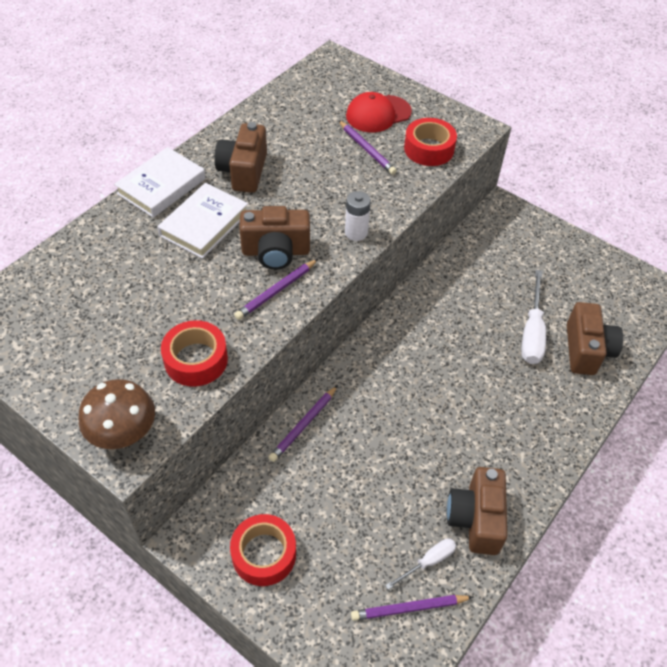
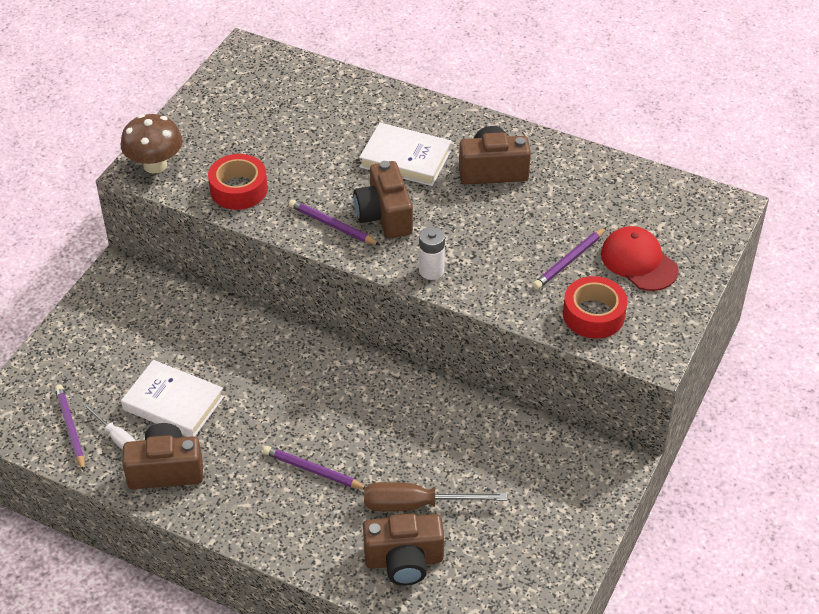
camera: 80 degrees right, 5 degrees down
white book [114,147,206,218] -> white book moved to [121,360,224,437]
red tape [230,514,296,586] -> none
purple pencil [269,385,338,462] -> purple pencil moved to [263,446,366,489]
white screwdriver [521,270,546,364] -> brown screwdriver [364,482,507,512]

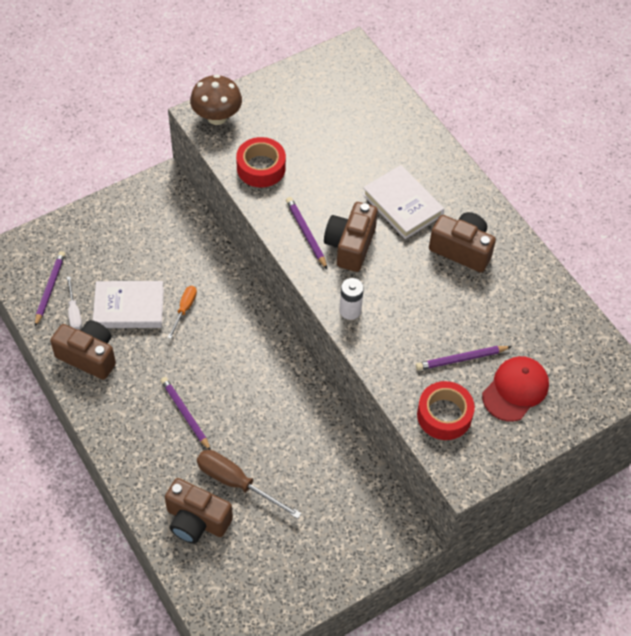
camera: 30 degrees right, 10 degrees up
white book [121,360,224,437] -> white book turned 60 degrees counterclockwise [93,281,164,328]
red cap [601,226,679,291] -> red cap turned 45 degrees clockwise [482,356,549,422]
none -> orange screwdriver [168,286,197,339]

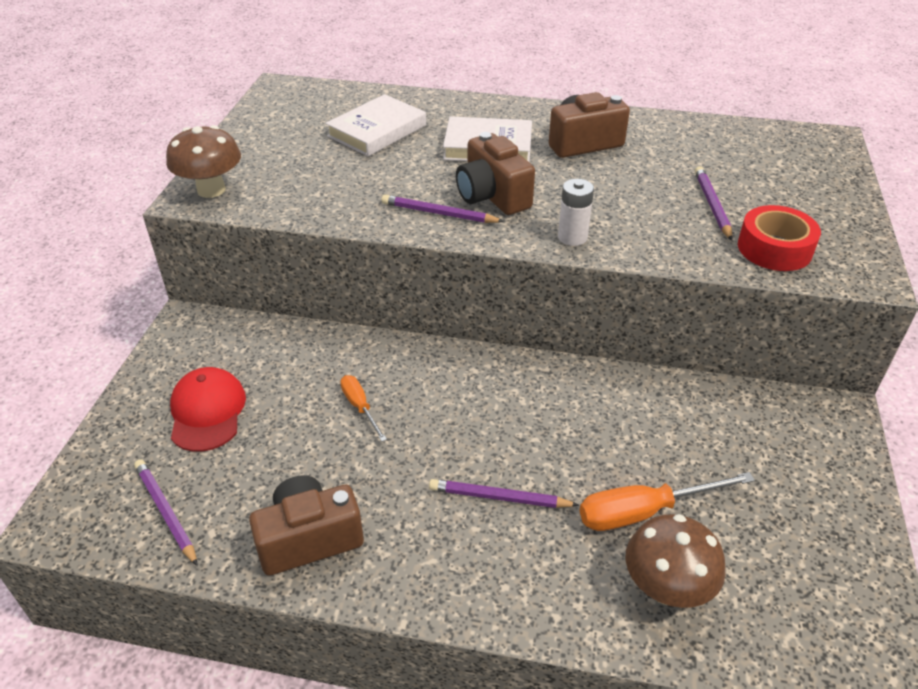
camera: 45 degrees left, 15 degrees down
white screwdriver [67,276,82,330] -> none
white book [93,281,164,328] -> white book moved to [325,94,426,156]
brown camera [165,478,233,544] -> brown mushroom [625,514,725,608]
brown screwdriver [197,450,302,519] -> orange screwdriver [580,472,755,531]
red tape [236,137,286,187] -> none
purple pencil [416,346,512,370] -> purple pencil turned 150 degrees clockwise [695,166,732,241]
red cap [482,356,549,422] -> red cap moved to [170,367,246,452]

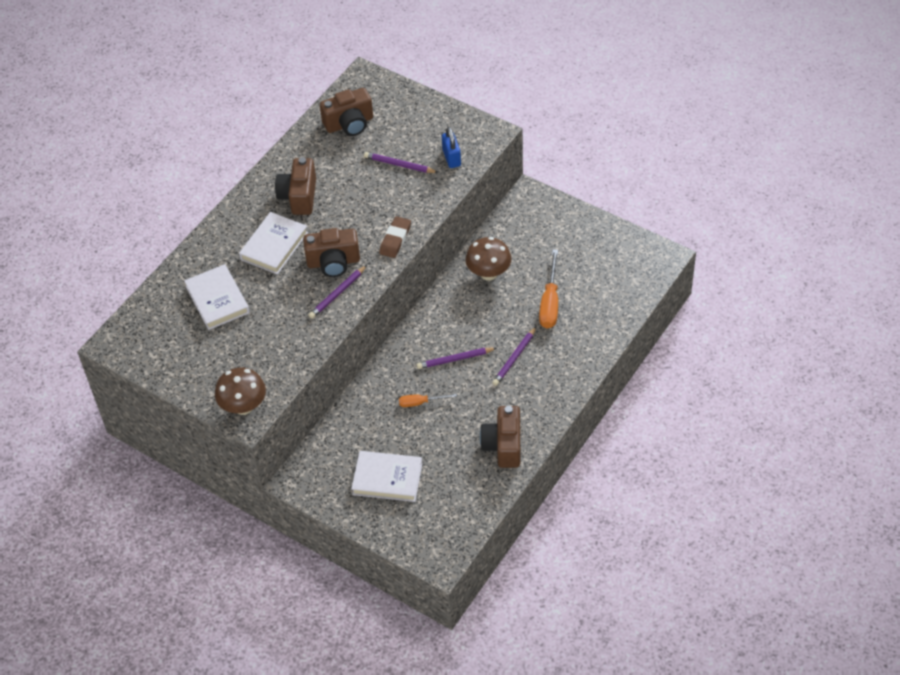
camera: 65 degrees left, 10 degrees up
purple pencil [134,459,198,566] -> purple pencil moved to [417,348,496,369]
red cap [170,367,246,452] -> white book [351,451,422,502]
white battery [558,179,594,246] -> brown eraser [379,216,411,258]
brown mushroom [625,514,725,608] -> brown mushroom moved to [465,237,511,281]
red tape [738,205,821,271] -> blue padlock [442,127,461,168]
none -> brown camera [320,88,373,136]

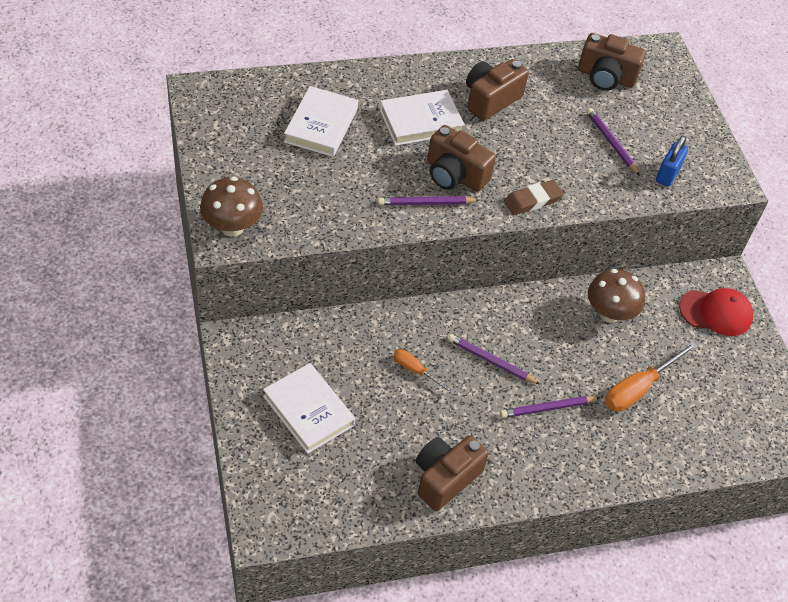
camera: 35 degrees right, 0 degrees up
none -> red cap [679,288,753,336]

